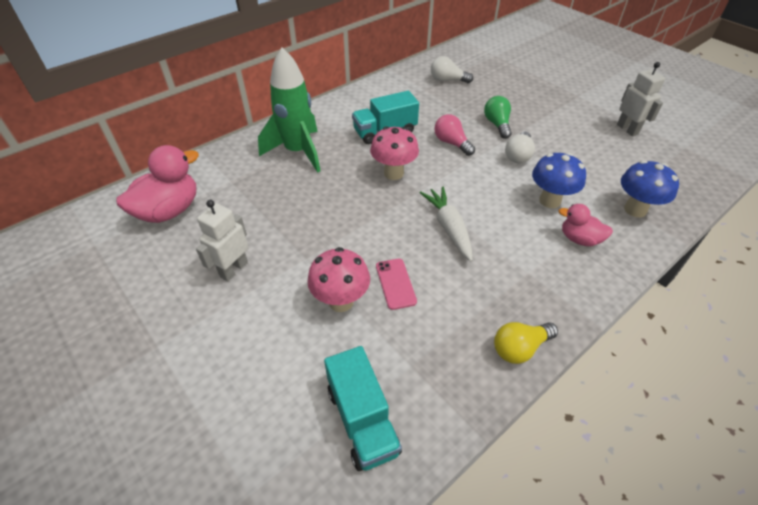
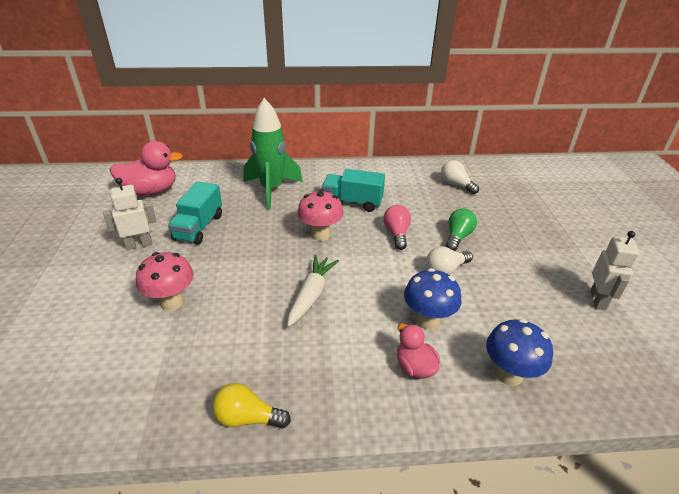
camera: 35 degrees right, 10 degrees down
turquoise truck [324,346,402,471] -> turquoise truck moved to [168,181,222,244]
pink phone [376,259,417,310] -> none

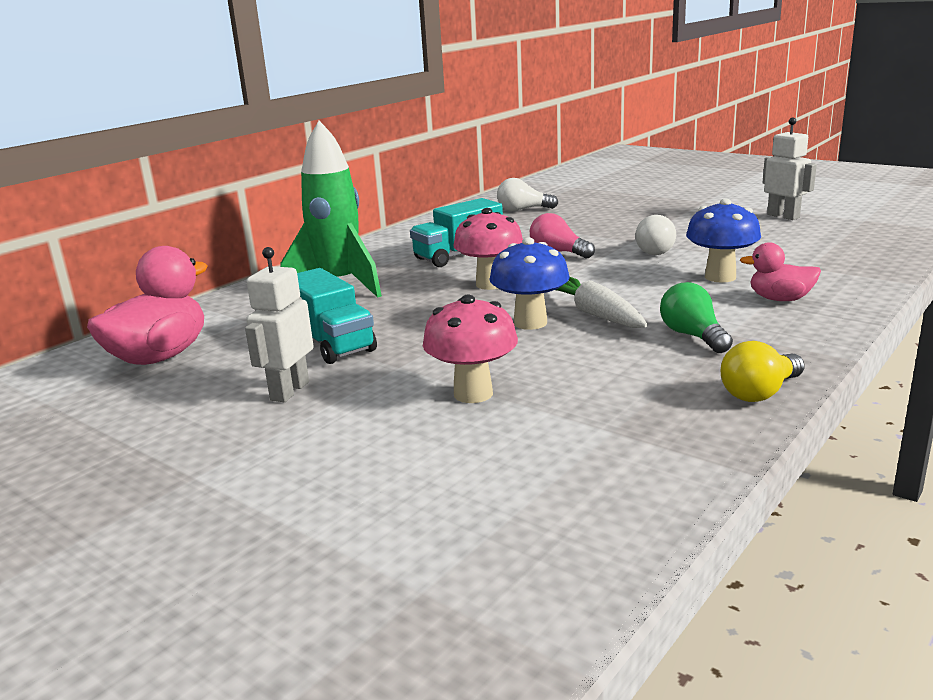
camera: 45 degrees left, 15 degrees down
green light bulb [446,208,477,251] -> green light bulb moved to [660,282,733,353]
blue mushroom [486,319,553,386] -> blue mushroom moved to [489,237,569,330]

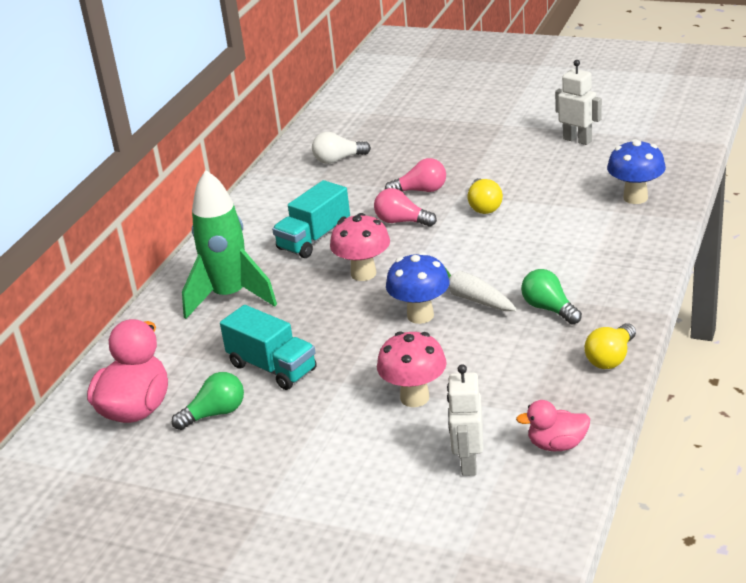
camera: 15 degrees left, 10 degrees up
white robot [245,247,313,402] -> white robot moved to [447,364,483,476]
white light bulb [635,215,676,255] -> yellow light bulb [468,178,503,214]
blue mushroom [686,199,761,283] -> blue mushroom moved to [607,139,666,204]
pink duck [740,242,821,301] -> pink duck moved to [516,400,590,451]
none -> green light bulb [172,372,244,430]
none -> pink light bulb [385,158,446,192]

